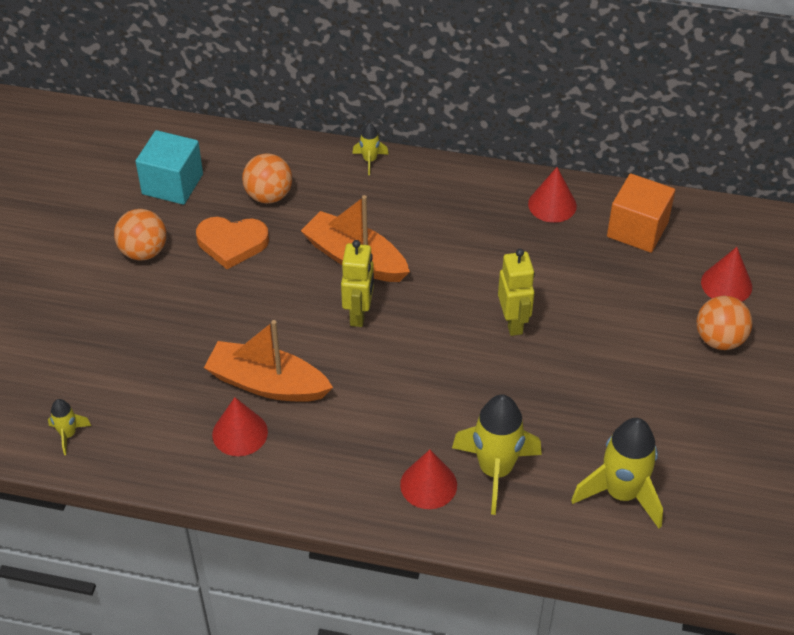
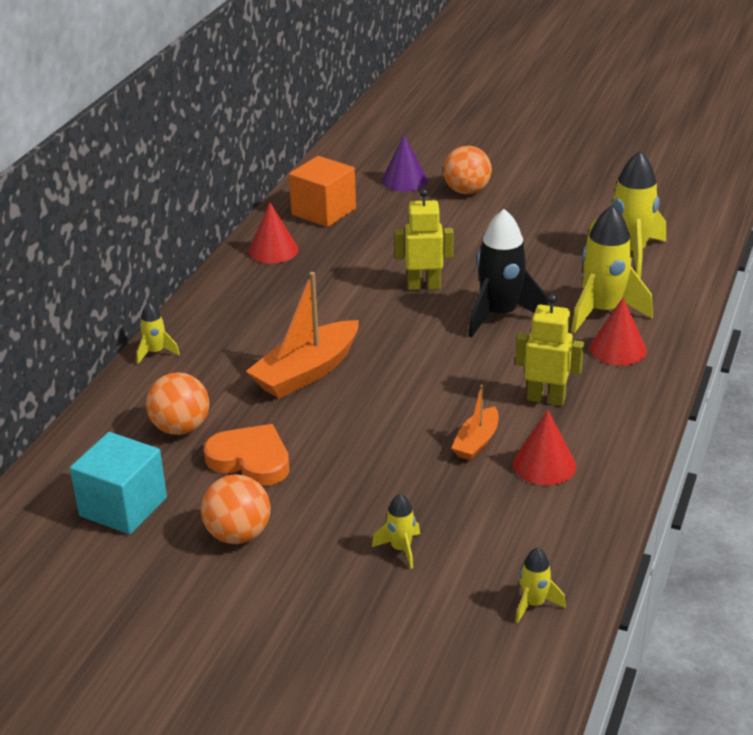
camera: 80 degrees left, 15 degrees down
orange heart [196,217,269,269] -> orange heart turned 75 degrees counterclockwise [204,424,290,486]
orange boat [204,320,333,402] -> orange boat [451,385,499,461], size x0.55
yellow robot [341,240,374,327] -> yellow robot moved to [515,294,584,406]
red cone [701,247,752,302] -> purple cone [381,135,428,192]
none -> yellow rocket [372,494,420,569]
none -> black rocket [468,209,548,338]

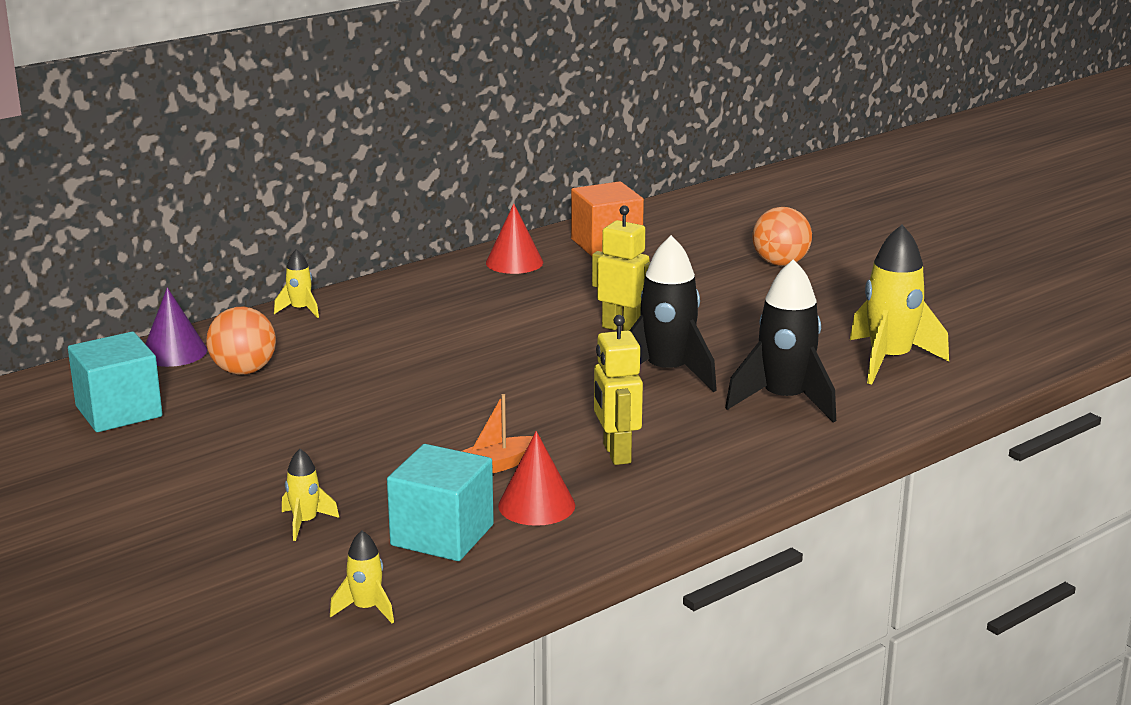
camera: 30 degrees right, 10 degrees down
orange ball [201,474,270,544] -> none
orange heart [204,424,290,486] -> none
orange boat [246,272,359,399] -> none
purple cone [381,135,428,192] -> purple cone moved to [145,287,207,367]
yellow robot [515,294,584,406] -> yellow robot turned 150 degrees counterclockwise [594,315,643,465]
yellow rocket [571,205,653,333] -> black rocket [725,259,836,423]
red cone [590,297,647,366] -> none
none -> turquoise cube [387,444,494,561]

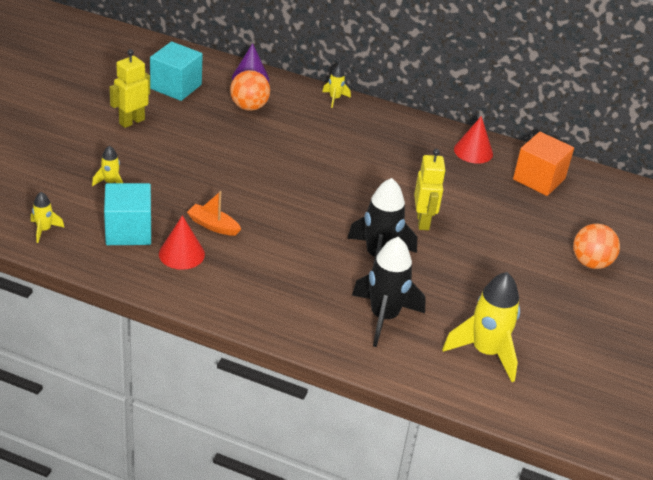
camera: 55 degrees right, 15 degrees up
yellow robot [594,315,643,465] -> yellow robot moved to [110,49,150,128]

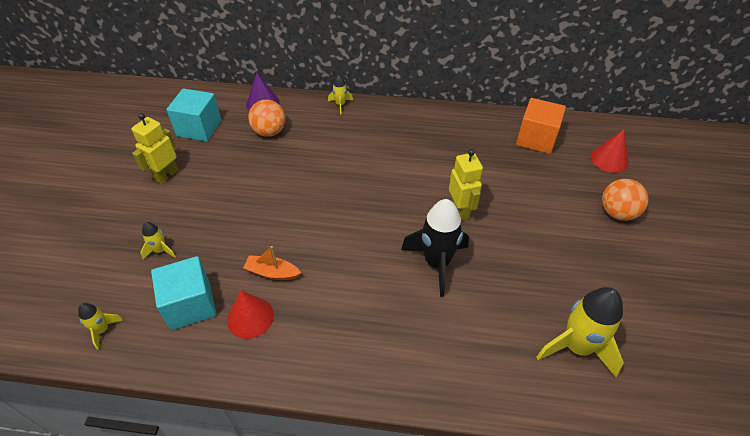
camera: 10 degrees left, 10 degrees up
black rocket [352,237,426,347] -> none
red cone [454,116,493,164] -> red cone moved to [591,129,629,173]

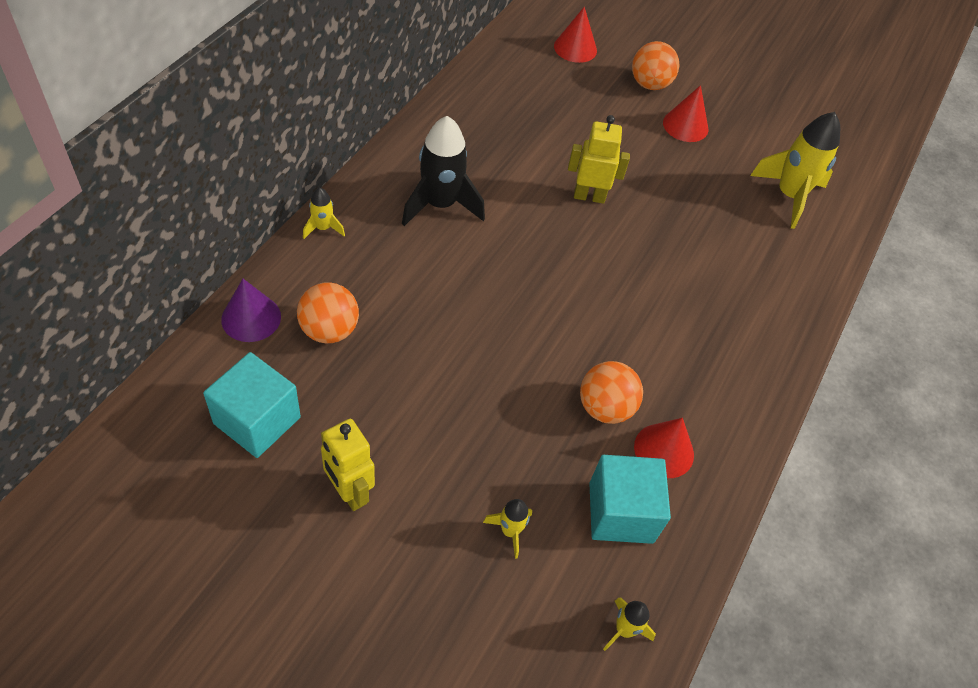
camera: 75 degrees left, 5 degrees up
orange boat [243,246,301,280] -> orange ball [580,361,643,424]
black rocket [401,199,469,297] -> black rocket moved to [402,116,485,226]
orange cube [516,98,566,154] -> none
none -> red cone [663,85,709,142]

